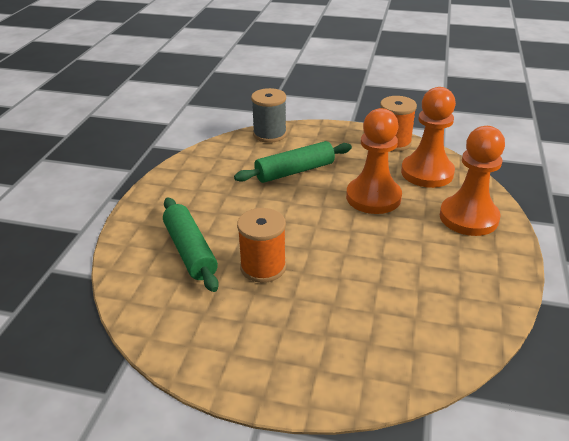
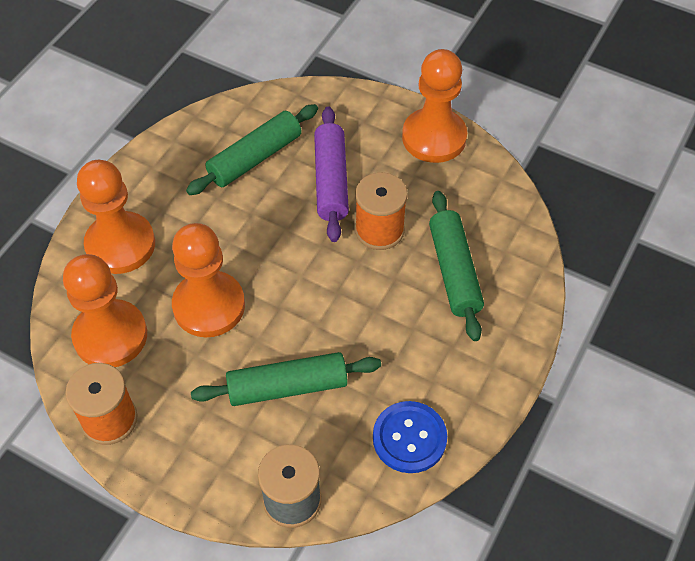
camera: 165 degrees left, 20 degrees up
none -> green rolling pin [186,104,318,195]
none -> purple rolling pin [314,107,349,242]
none -> blue button [373,401,447,473]
none -> orange pawn [402,49,467,163]

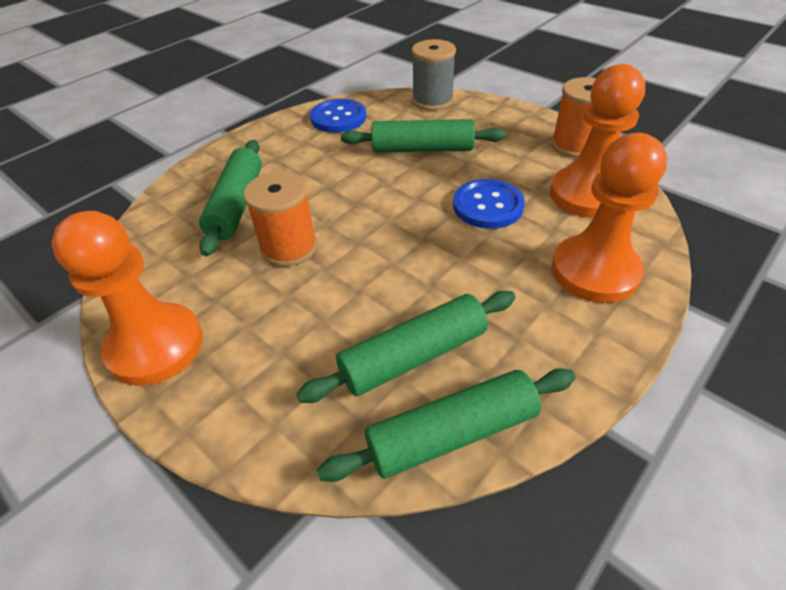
camera: 165 degrees left, 10 degrees down
orange pawn [172,223,245,337] -> blue button [453,179,525,229]
purple rolling pin [314,107,349,242] -> none
none -> green rolling pin [317,368,576,482]

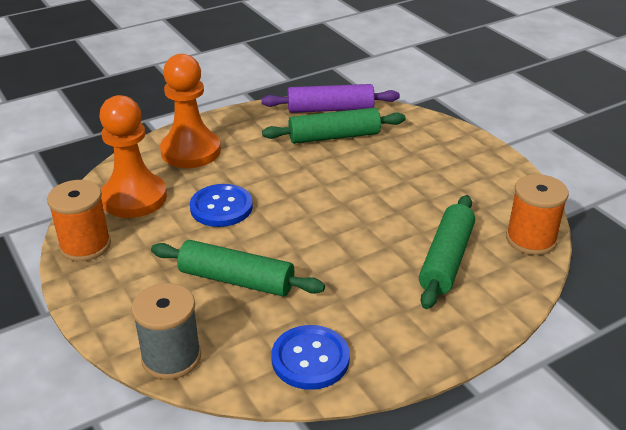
camera: 165 degrees left, 10 degrees down
orange pawn [52,211,203,386] -> none
orange spool [243,171,317,267] -> orange spool moved to [506,174,569,255]
green rolling pin [317,368,576,482] -> purple rolling pin [261,84,400,113]

